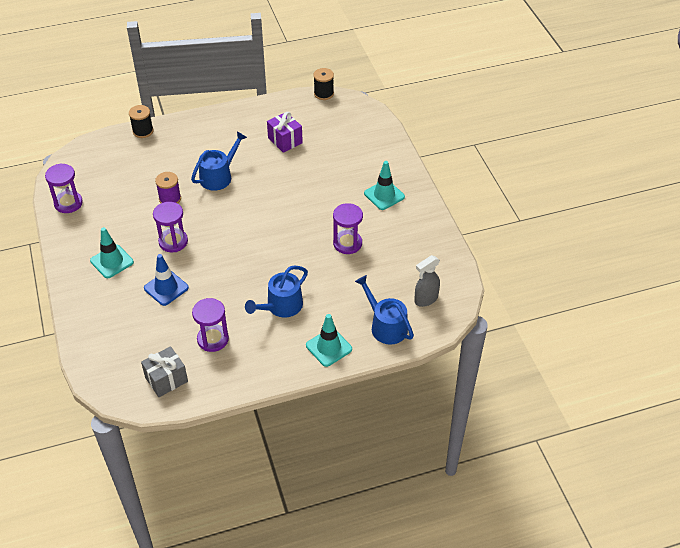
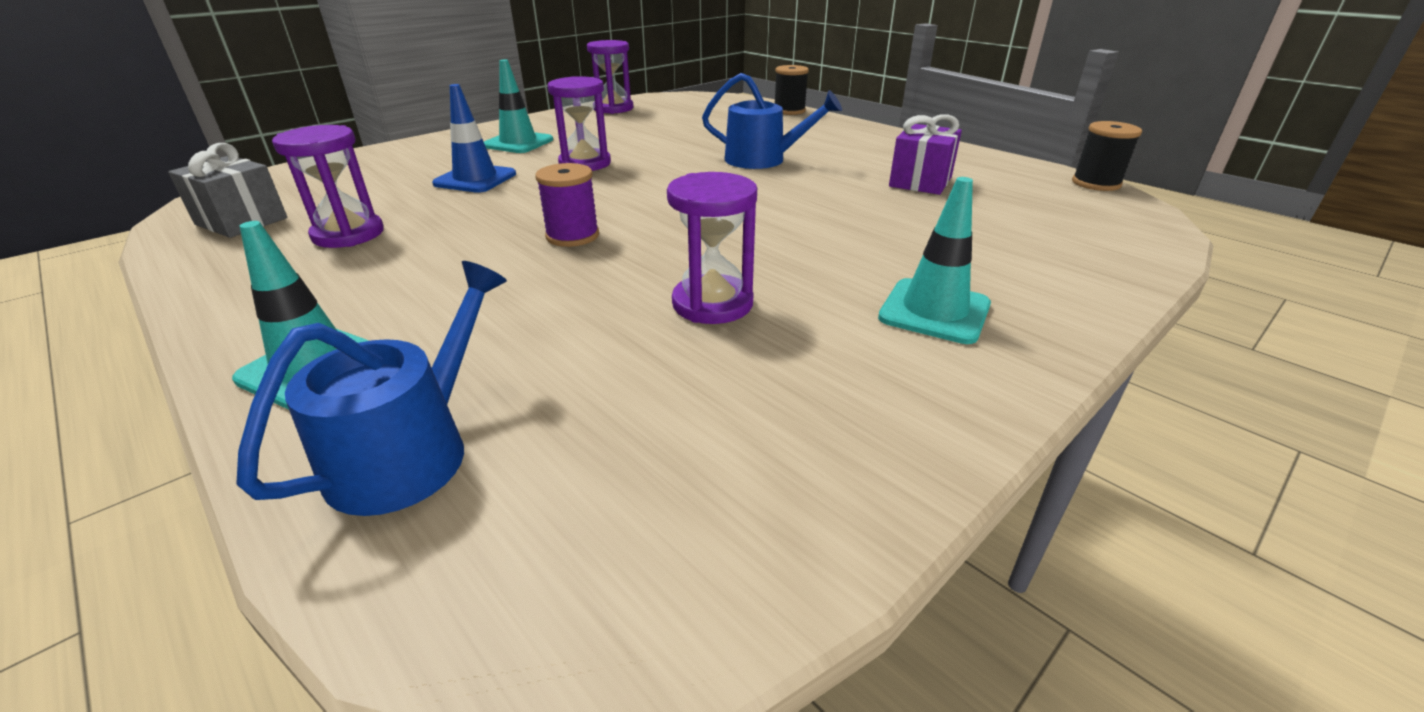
camera: 65 degrees right, 15 degrees down
purple spool [155,172,181,204] -> purple spool moved to [535,163,599,247]
blue watering can [245,265,308,318] -> none
grey spray bottle [414,255,440,307] -> none

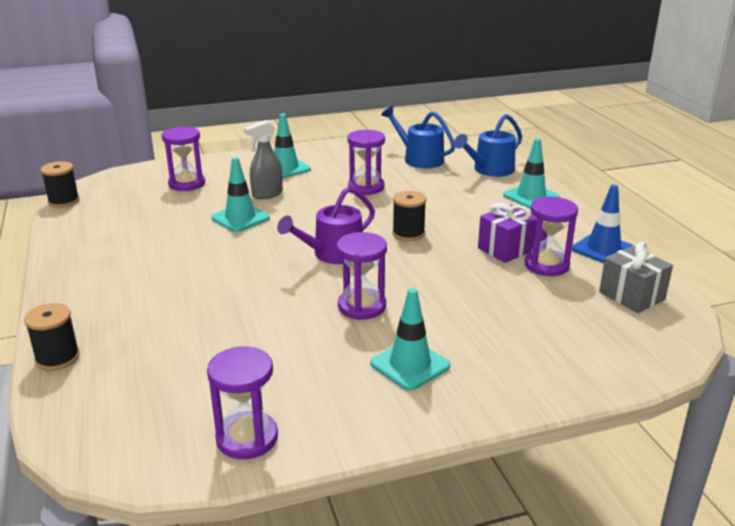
camera: 155 degrees left, 5 degrees down
blue traffic cone [432,84,516,193] -> blue traffic cone moved to [572,185,634,263]
purple spool [535,163,599,247] -> black spool [392,191,426,241]
blue watering can [702,73,842,169] -> blue watering can moved to [381,106,455,168]
purple gift [889,114,962,195] -> purple gift moved to [478,203,536,263]
none -> purple hourglass [162,126,205,191]
none -> turquoise traffic cone [211,157,270,232]
none -> grey spray bottle [244,120,283,199]
none -> purple watering can [277,187,375,264]

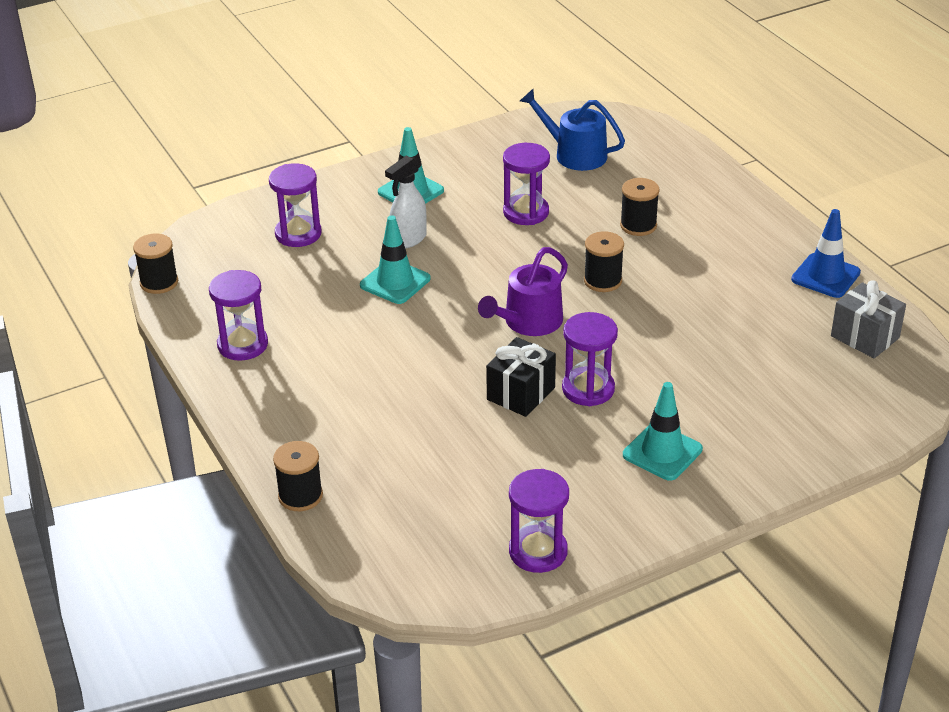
camera: 10 degrees left, 10 degrees up
grey spray bottle [244,120,283,199] -> white spray bottle [385,155,427,248]
blue watering can [454,114,522,177] -> none
purple gift [478,203,536,263] -> none
turquoise traffic cone [503,138,560,209] -> none
purple hourglass [525,196,578,276] -> purple hourglass moved to [209,270,268,361]
none -> black gift [486,337,556,417]
none -> black spool [620,178,659,236]

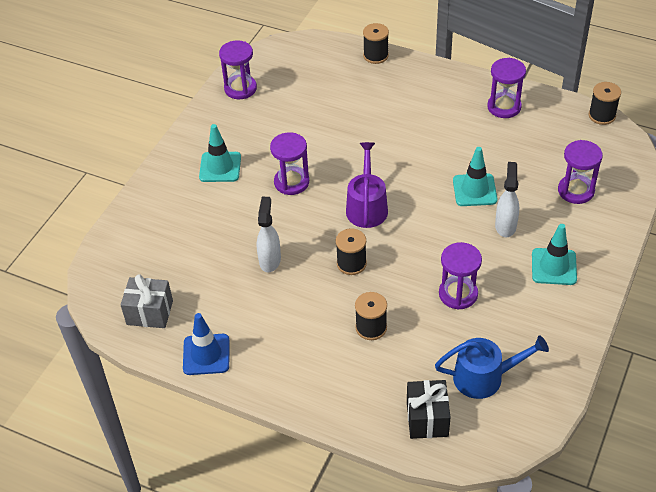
camera: 145 degrees right, 10 degrees up
black gift [486,337,556,417] -> black gift moved to [407,380,451,439]
none -> white spray bottle [257,197,281,272]

